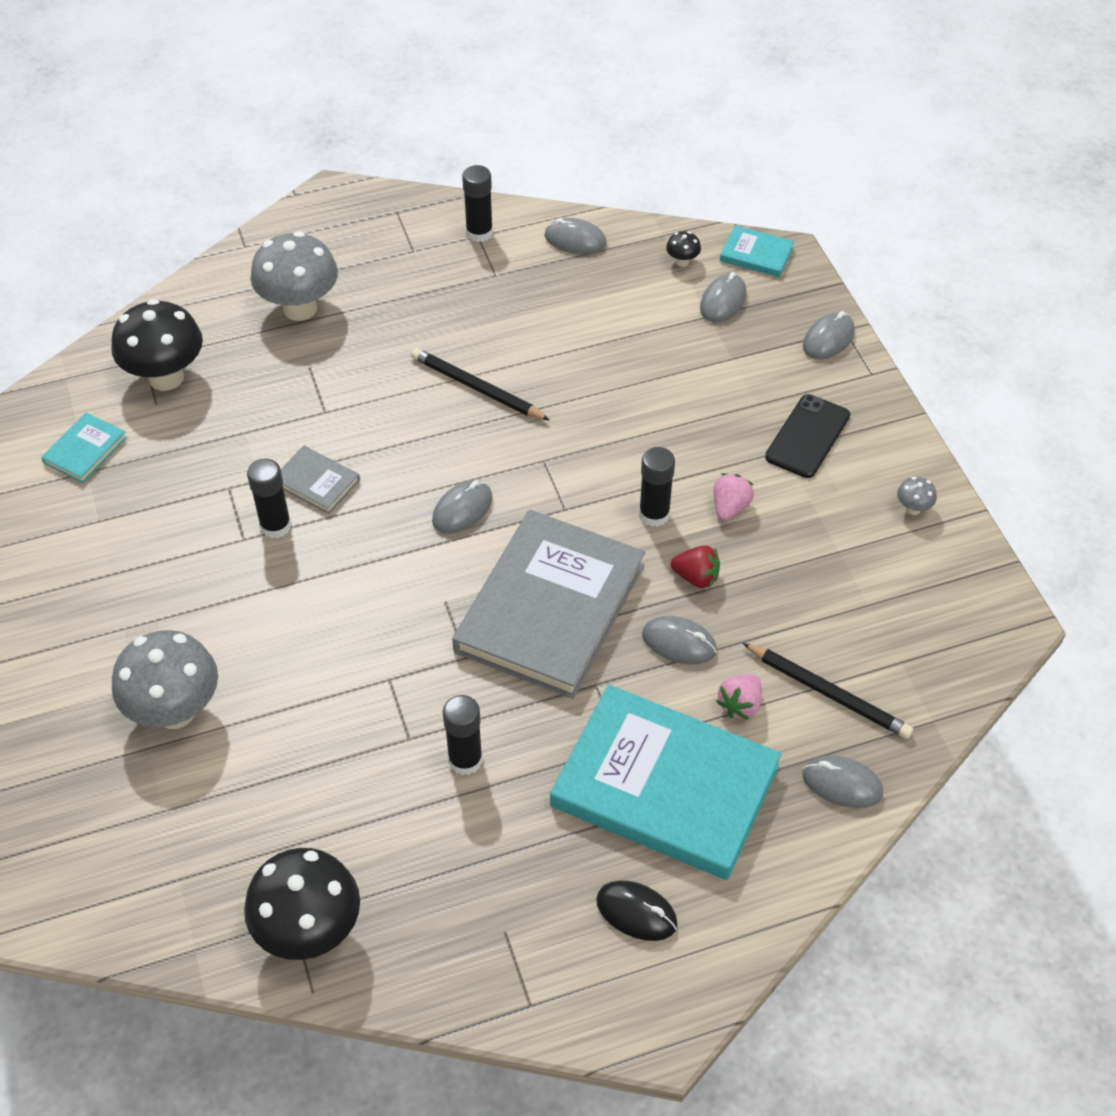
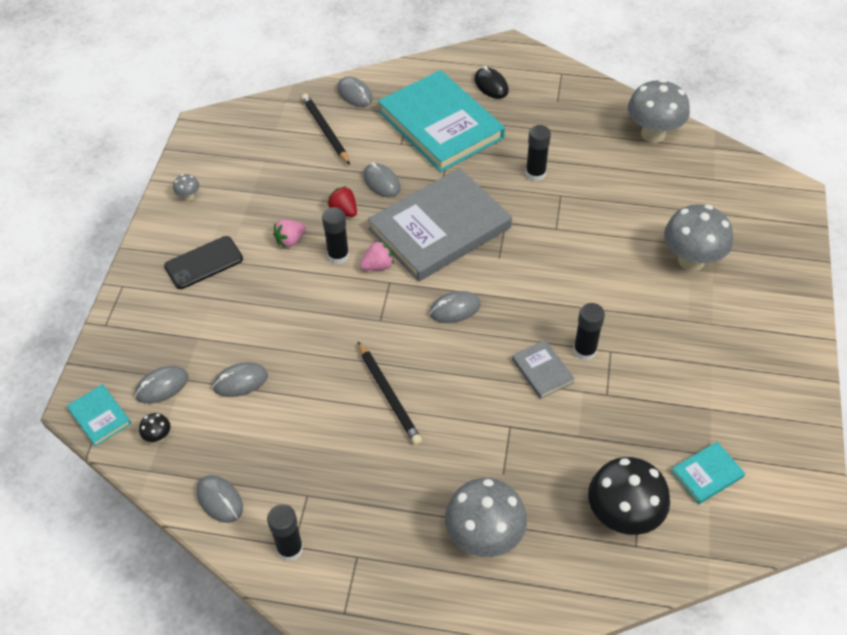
camera: 150 degrees left, 0 degrees up
black mushroom [244,848,360,960] -> grey mushroom [628,79,690,143]
pink strawberry [716,674,762,720] -> pink strawberry moved to [360,241,394,271]
grey mouse [803,311,855,360] -> grey mouse moved to [212,362,268,397]

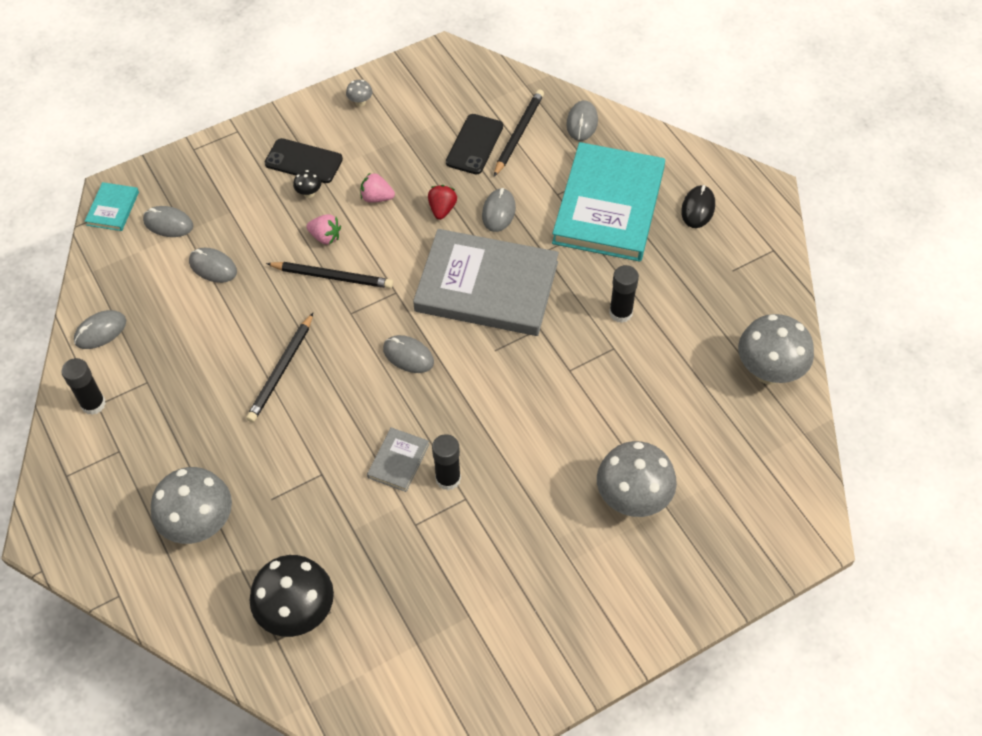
camera: 50 degrees right, 5 degrees up
black mushroom [139,413,170,442] -> black mushroom moved to [293,170,321,198]
grey mouse [196,475,243,523] -> grey mouse turned 45 degrees clockwise [74,310,126,349]
black glue stick [322,207,349,264] -> none
pink strawberry [360,241,394,271] -> pink strawberry moved to [306,214,341,245]
turquoise book [671,442,745,504] -> none
none -> black pencil [266,262,393,289]
none -> black phone [446,114,503,174]

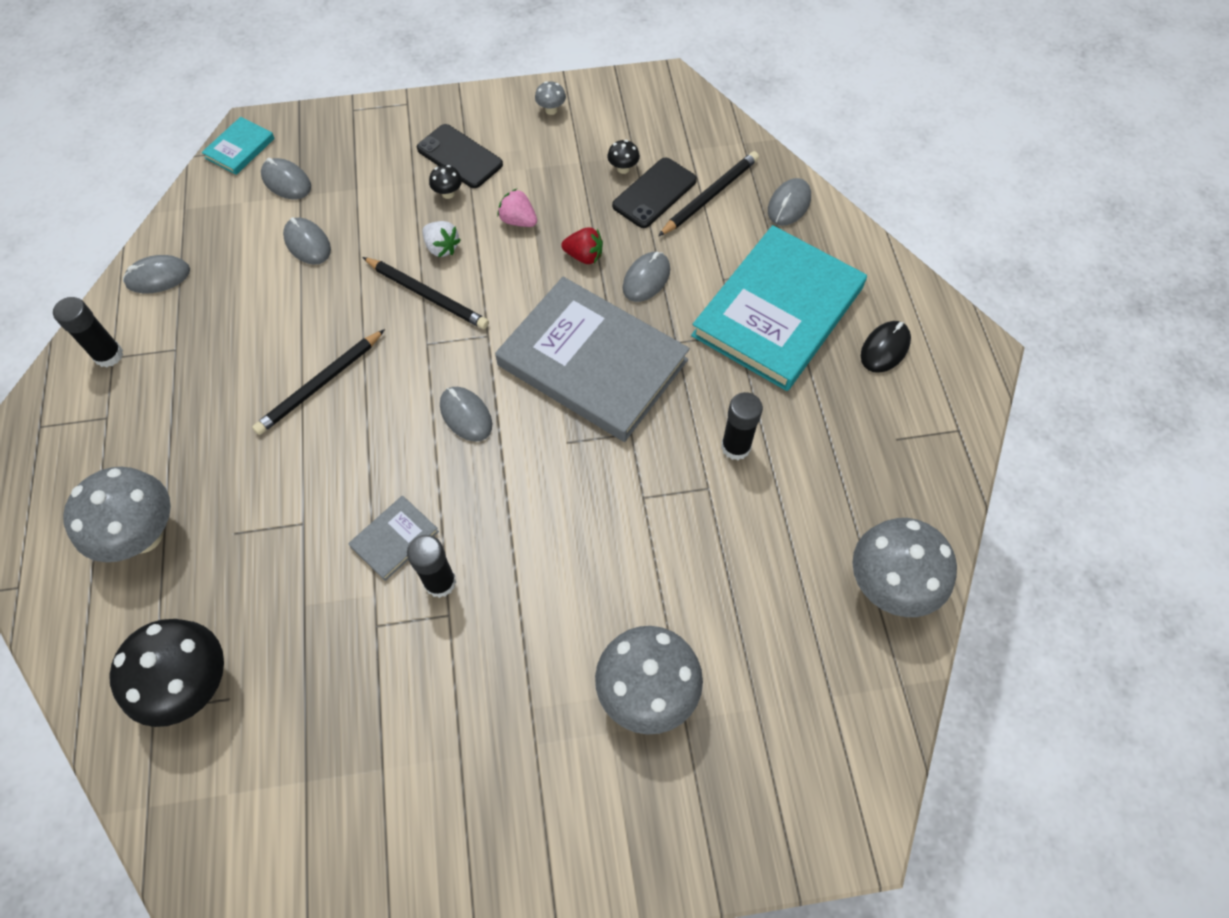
camera: 20 degrees right, 5 degrees up
pink strawberry [306,214,341,245] -> white strawberry [423,221,461,257]
red strawberry [428,185,457,220] -> red strawberry turned 75 degrees clockwise [561,227,603,264]
none -> black mushroom [607,140,640,174]

